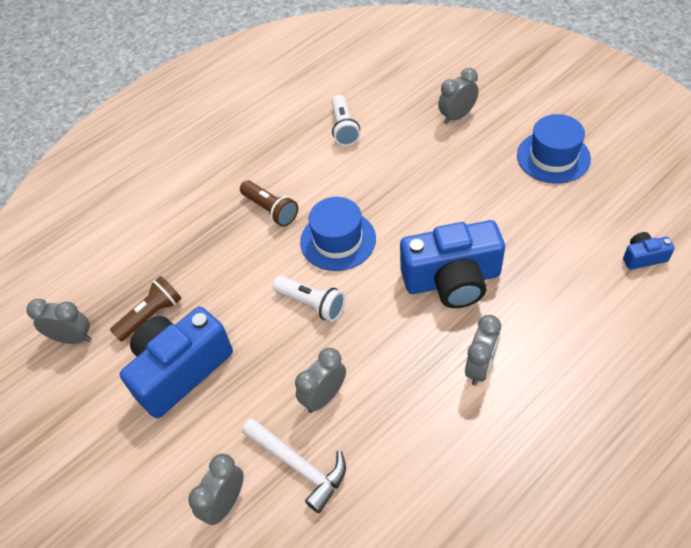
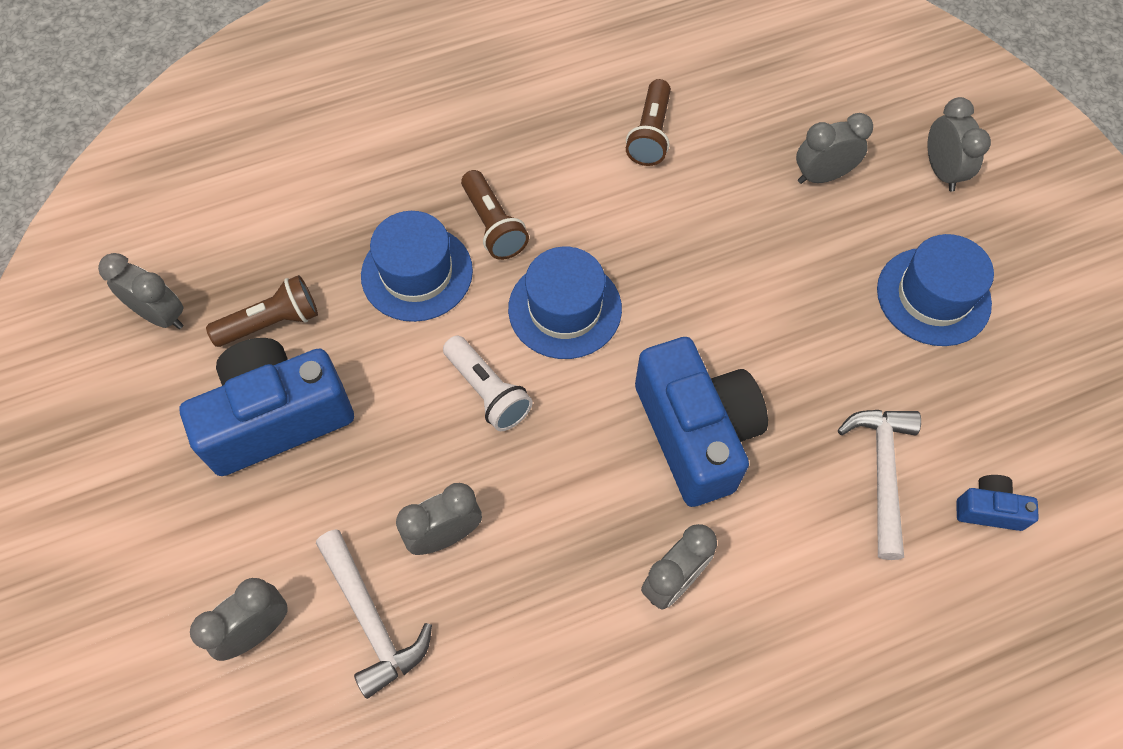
camera: 15 degrees right, 10 degrees up
white flashlight [331,95,360,146] -> brown flashlight [626,79,671,166]
blue camera [400,220,505,308] -> blue camera turned 120 degrees counterclockwise [635,337,768,507]
none -> blue hat [361,211,473,322]
none -> white hammer [838,410,921,560]
none -> grey clock [928,97,991,191]

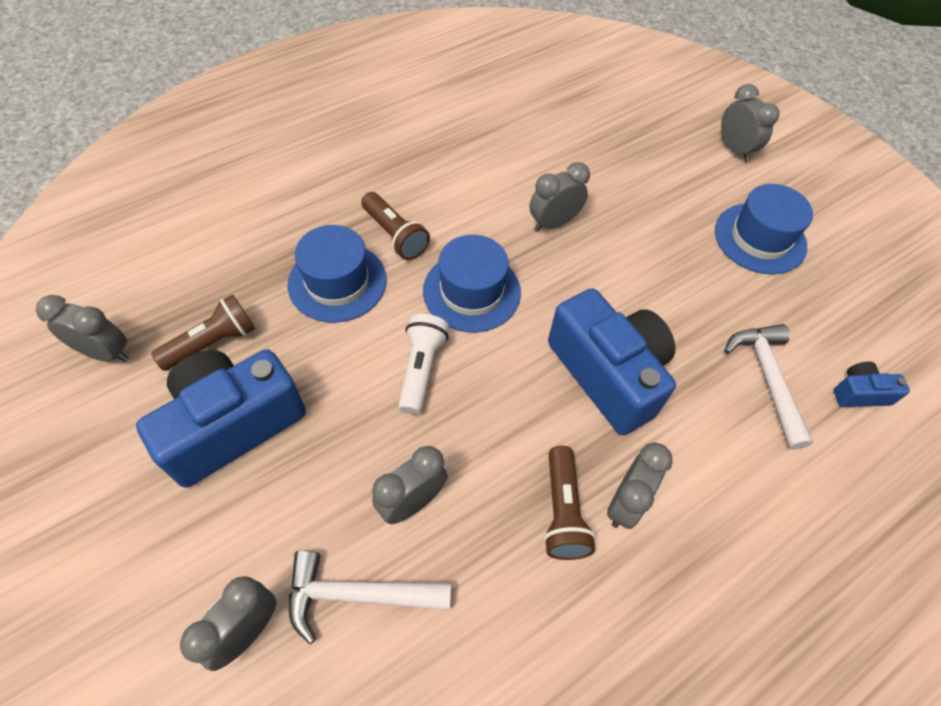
camera: 15 degrees left, 5 degrees down
white hammer [316,529,432,699] -> white hammer turned 135 degrees clockwise [289,550,451,644]
white flashlight [443,336,533,431] -> white flashlight turned 120 degrees counterclockwise [398,314,449,415]
brown flashlight [626,79,671,166] -> brown flashlight moved to [543,446,596,560]
grey clock [796,113,873,184] -> grey clock moved to [529,162,590,232]

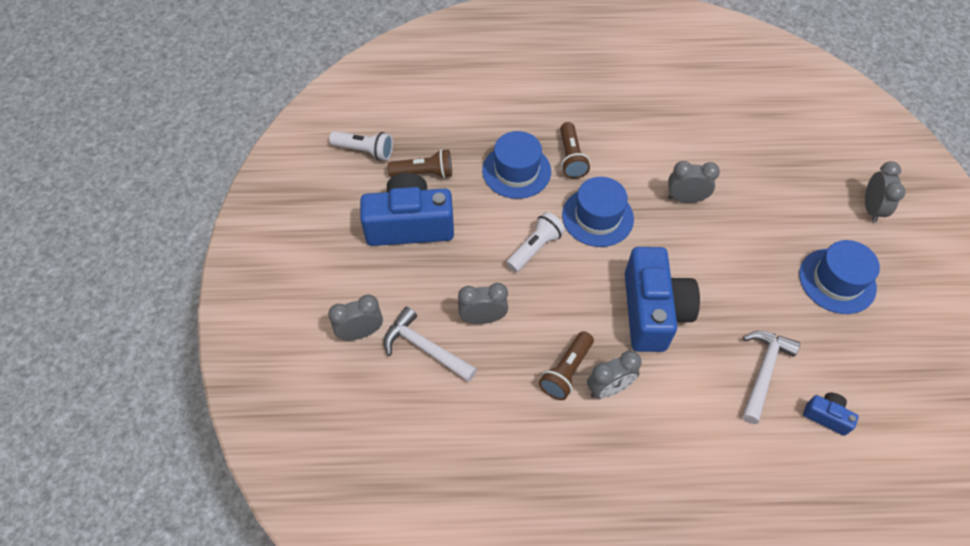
camera: 35 degrees right, 0 degrees up
grey clock [36,295,129,362] -> white flashlight [329,131,393,161]

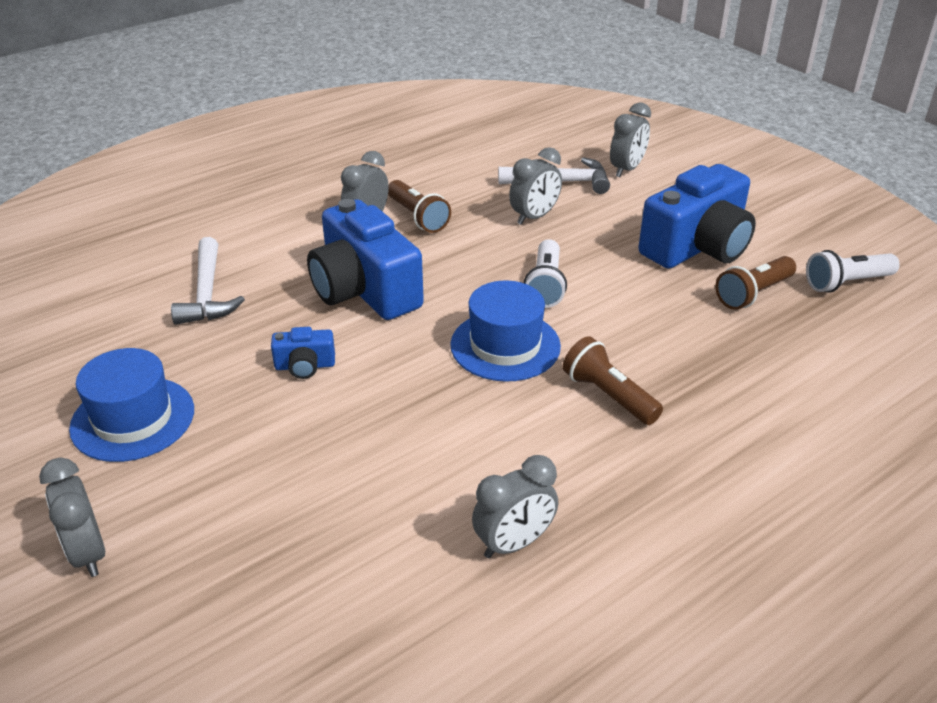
camera: 145 degrees right, 20 degrees down
blue hat [482,131,551,199] -> none
brown flashlight [539,331,594,400] -> brown flashlight turned 150 degrees clockwise [388,180,451,233]
grey clock [668,161,720,203] -> grey clock moved to [472,455,558,558]
blue camera [803,393,859,436] -> blue camera moved to [271,327,335,379]

